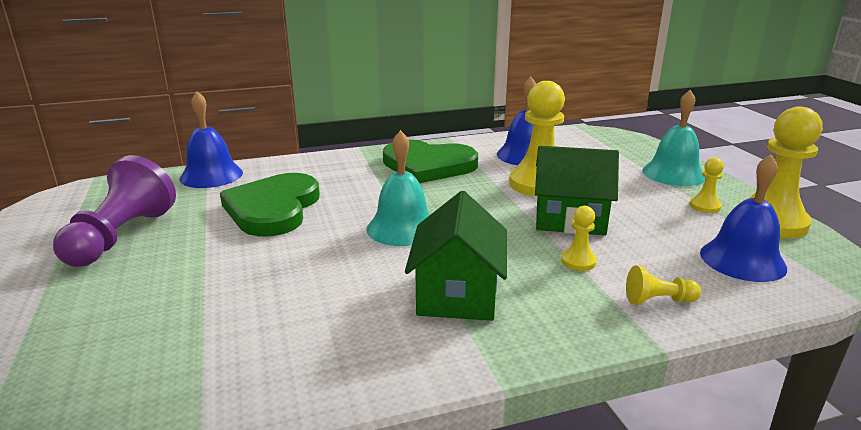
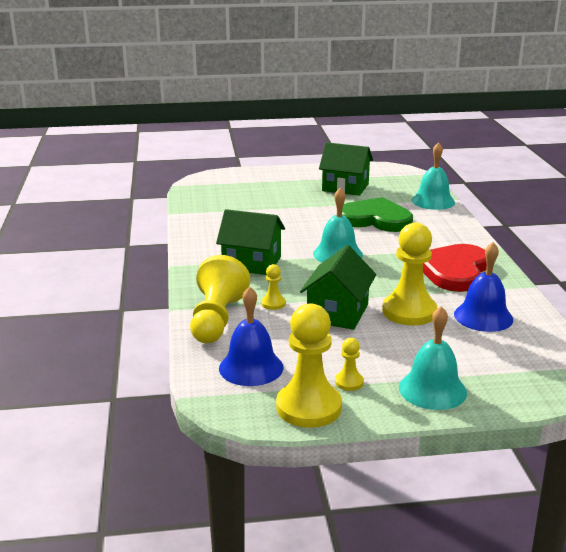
camera: 100 degrees right, 0 degrees up
purple pawn [53,155,176,267] -> green house [319,142,373,196]
blue bell [180,91,243,188] -> turquoise bell [411,142,455,210]
green heart [383,140,478,183] -> red heart [423,244,487,292]
yellow pawn [626,266,701,305] -> yellow pawn [190,255,250,343], size x2.17

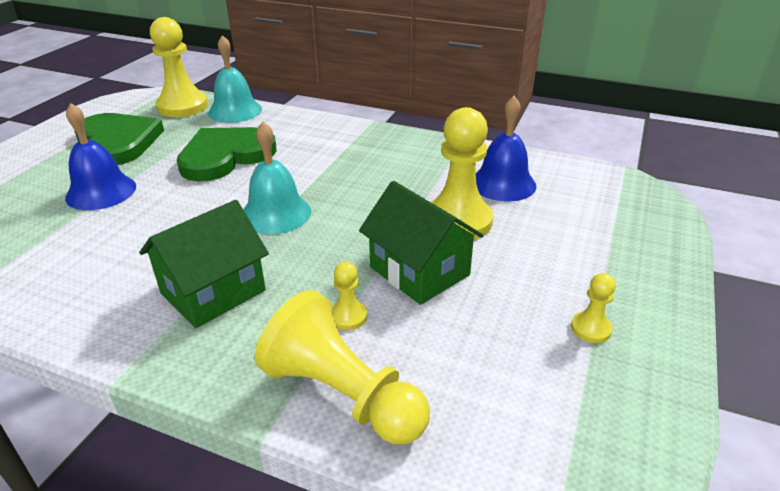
camera: 60 degrees left, 10 degrees up
blue bell [219,286,283,386] -> blue bell moved to [65,103,136,210]
yellow pawn [276,303,342,428] -> yellow pawn moved to [150,17,208,117]
green house [319,142,373,196] -> green heart [74,113,164,165]
turquoise bell [399,306,467,410] -> none
red heart [423,244,487,292] -> none

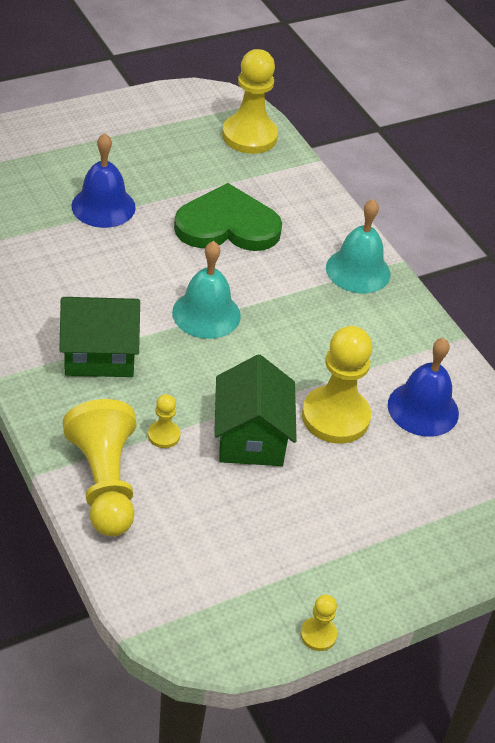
camera: 35 degrees right, 10 degrees up
green heart [74,113,164,165] -> none
turquoise bell [208,35,262,123] -> turquoise bell moved to [326,199,391,293]
yellow pawn [571,273,616,343] -> yellow pawn moved to [300,595,337,651]

